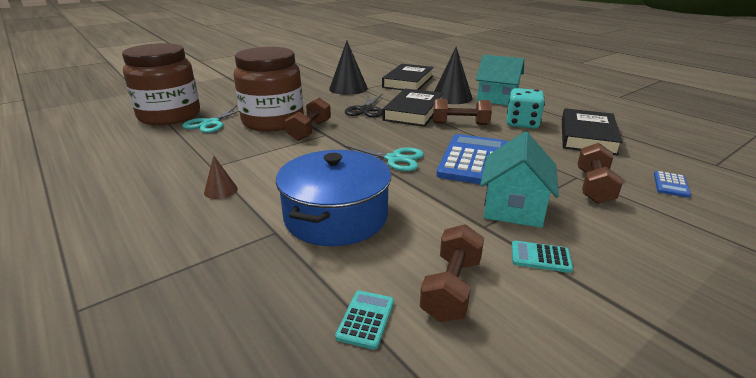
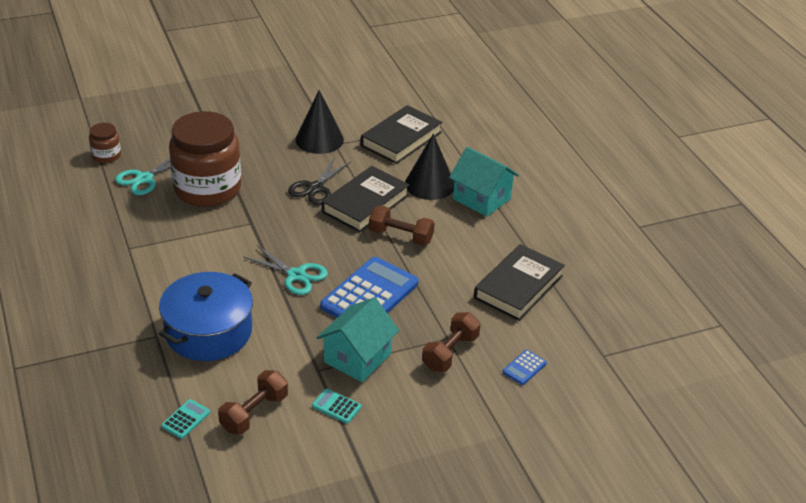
camera: 15 degrees right, 10 degrees up
brown jar [122,43,200,125] -> brown jar [89,123,121,163], size x0.44
brown cone [204,155,238,199] -> none
brown dumbbell [285,97,331,141] -> none
turquoise dice [506,88,545,129] -> none

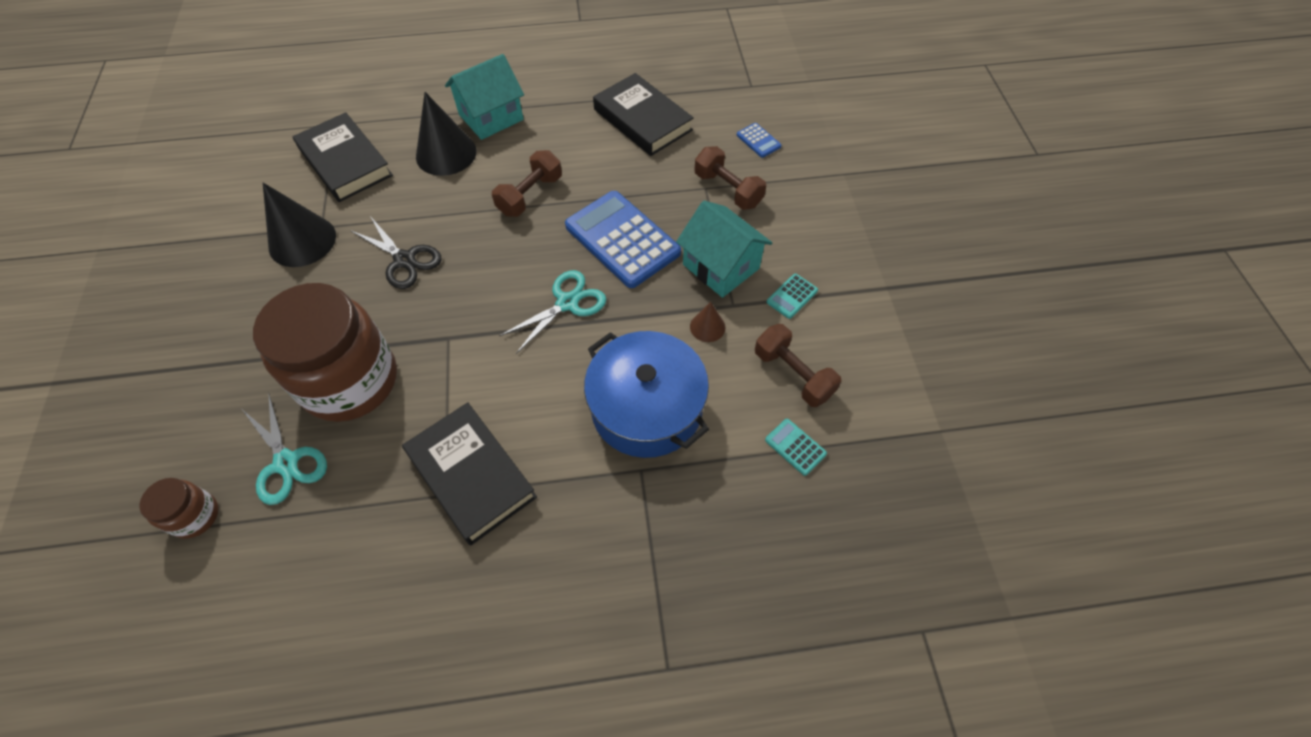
camera: 75 degrees left, 20 degrees up
black book [322,166,410,232] -> black book moved to [402,402,537,545]
none -> brown cone [690,302,725,342]

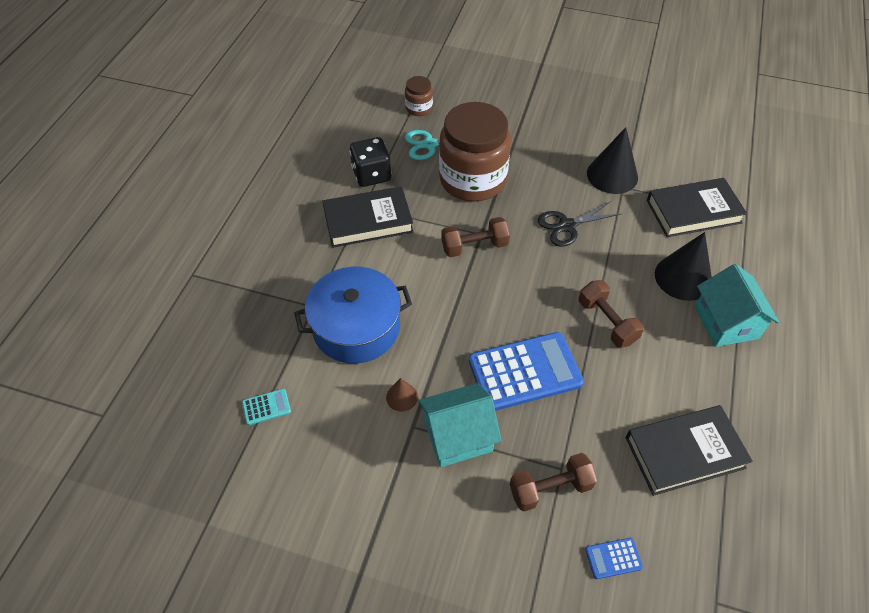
camera: 115 degrees right, 5 degrees down
turquoise scissors [499,270,606,354] -> none
brown dumbbell [755,324,842,407] -> brown dumbbell moved to [441,217,510,257]
turquoise calculator [767,274,818,319] -> none
none -> black dice [350,137,391,187]

